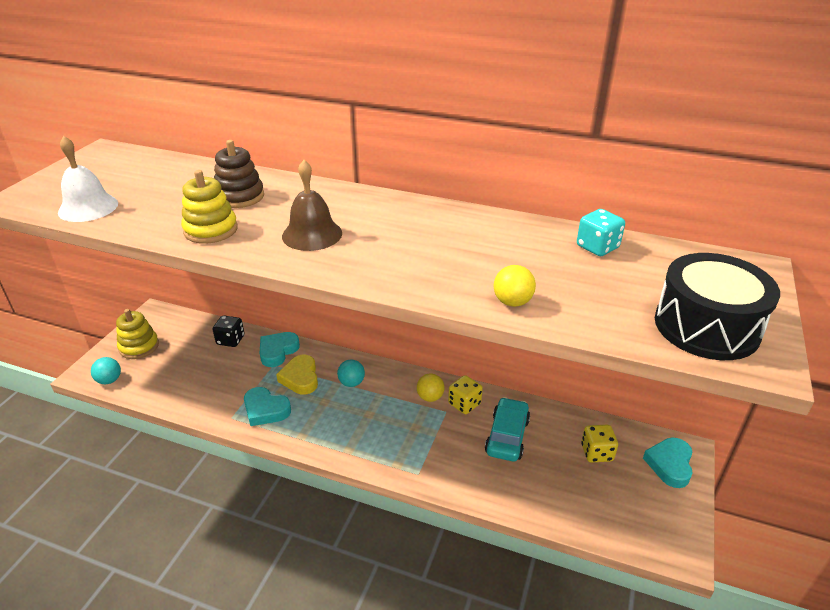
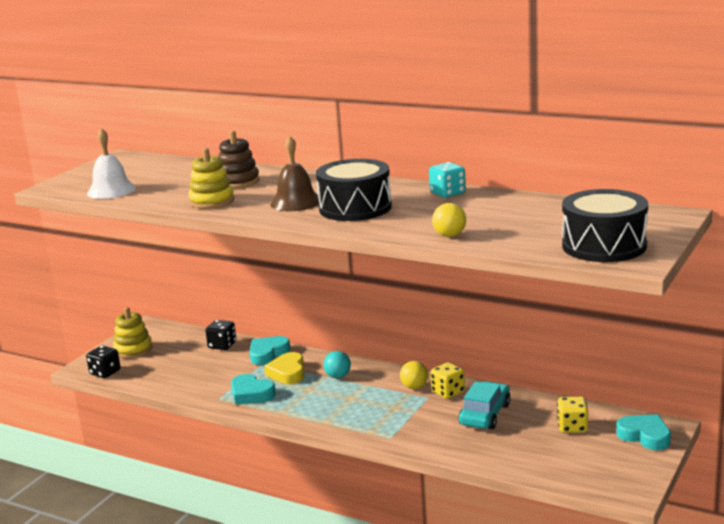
camera: 10 degrees right, 15 degrees down
turquoise ball [91,357,121,384] -> black dice [86,346,121,378]
turquoise dice [577,209,625,256] -> turquoise dice moved to [429,162,466,198]
turquoise heart [643,438,693,488] -> turquoise heart turned 105 degrees clockwise [616,414,671,450]
none -> black drum [316,159,392,221]

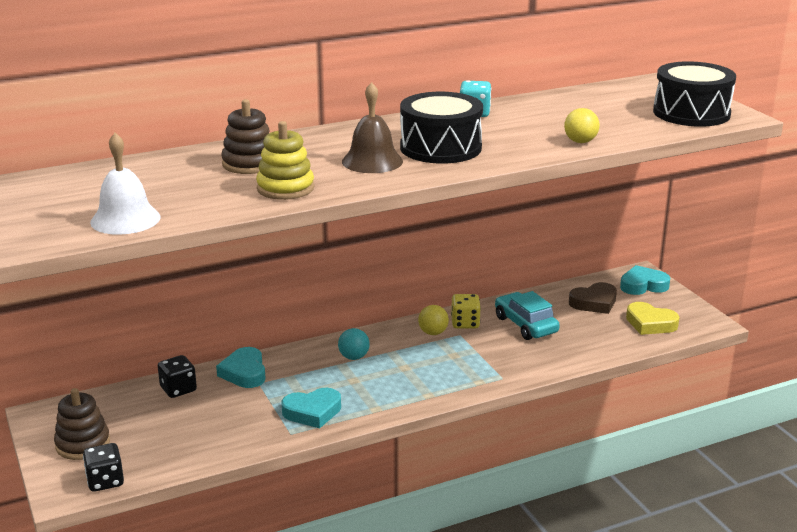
camera: 55 degrees left, 5 degrees up
yellow stacking toy [113,307,152,358] -> brown stacking toy [54,388,110,460]
yellow heart [264,352,304,384] -> yellow heart moved to [626,302,680,335]
yellow dice [557,397,588,433] -> brown heart [569,282,617,314]

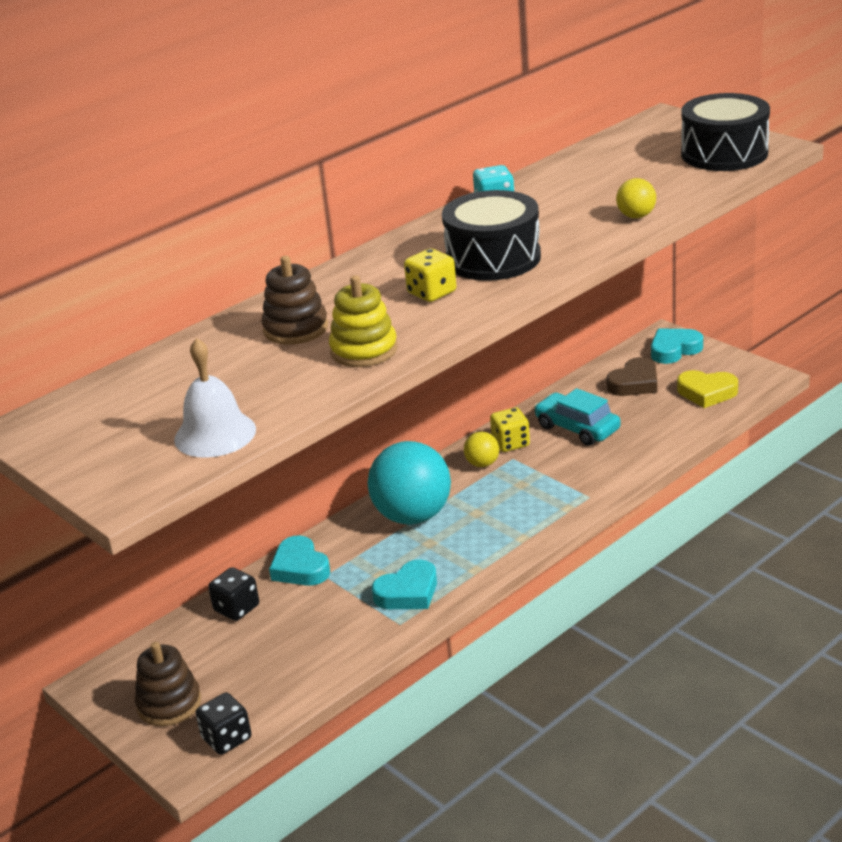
camera: 15 degrees left, 5 degrees up
turquoise ball [338,328,370,360] -> turquoise ball [367,441,451,525], size x2.22
brown bell [342,82,403,173] -> yellow dice [404,248,456,302]

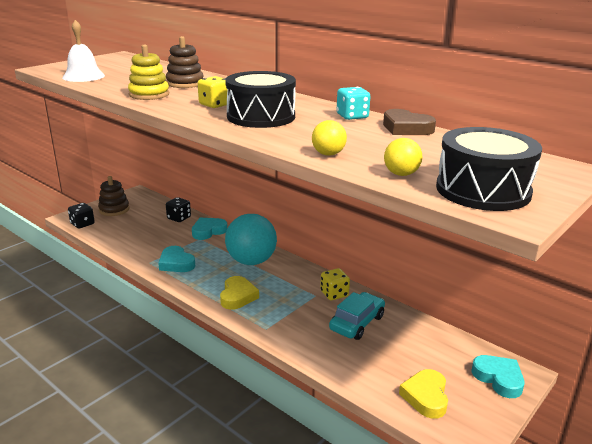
camera: 80 degrees right, 5 degrees down
yellow ball [464,432,499,467] -> yellow ball moved to [384,138,422,176]
brown heart [607,357,657,396] -> brown heart moved to [383,109,436,135]
none -> yellow heart [220,276,259,310]

